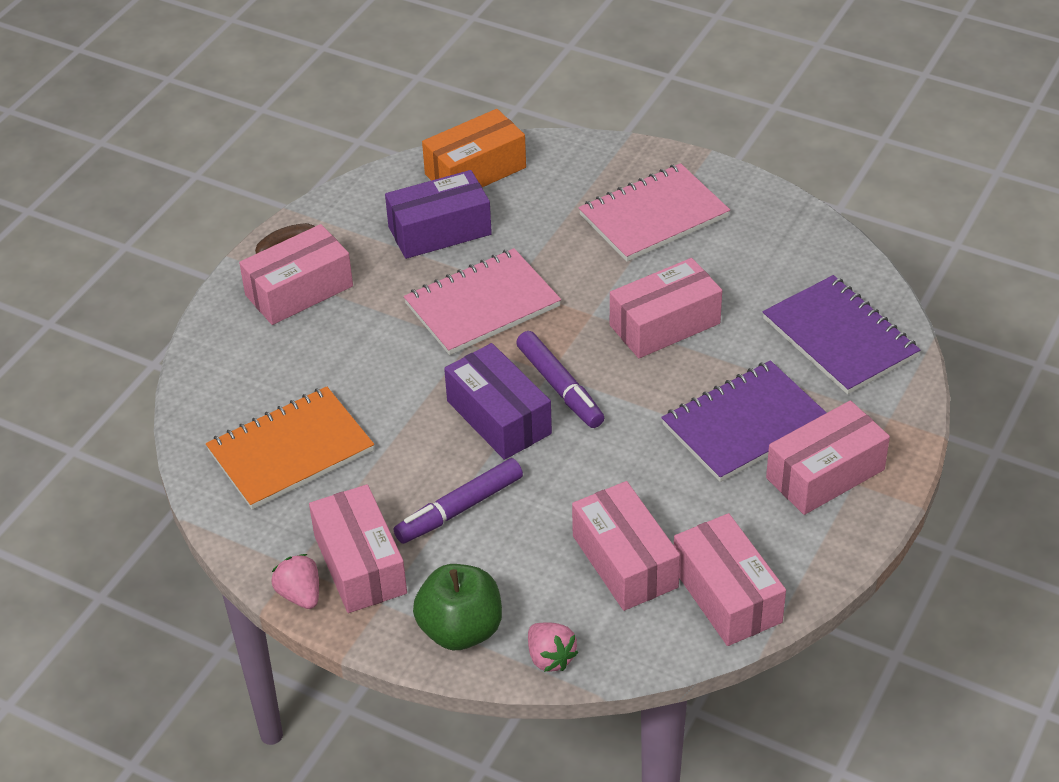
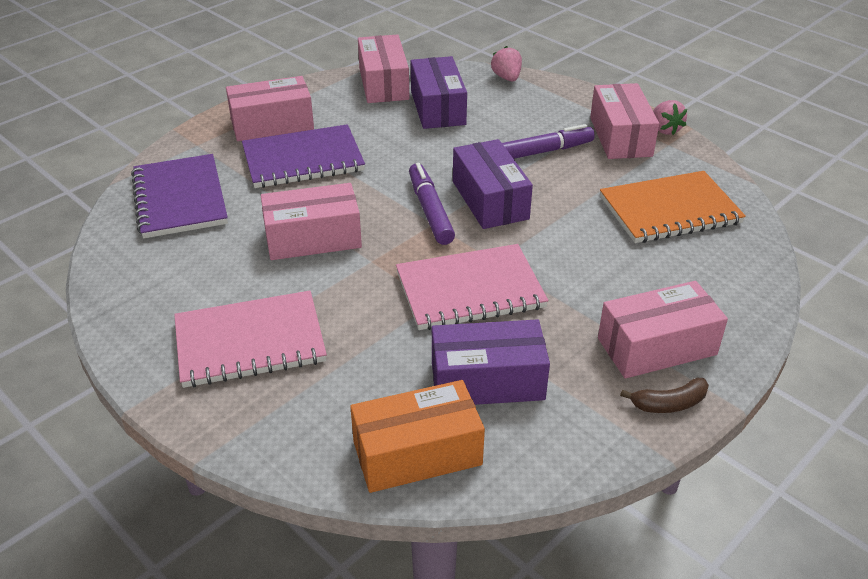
camera: 165 degrees left, 5 degrees down
green apple [413,564,502,650] -> none
pink box [572,481,680,611] -> purple box [411,56,467,129]

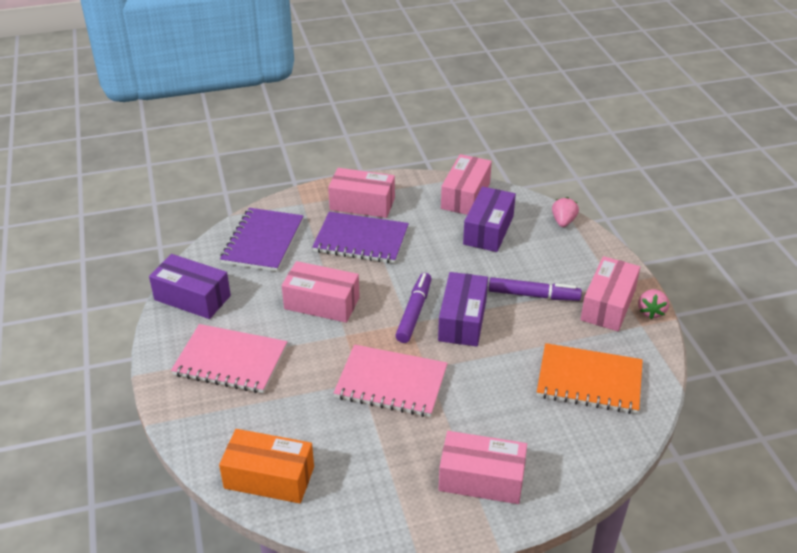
camera: 30 degrees right, 0 degrees up
purple box [432,319,550,405] -> purple box moved to [149,254,231,319]
brown banana [620,378,709,413] -> none

